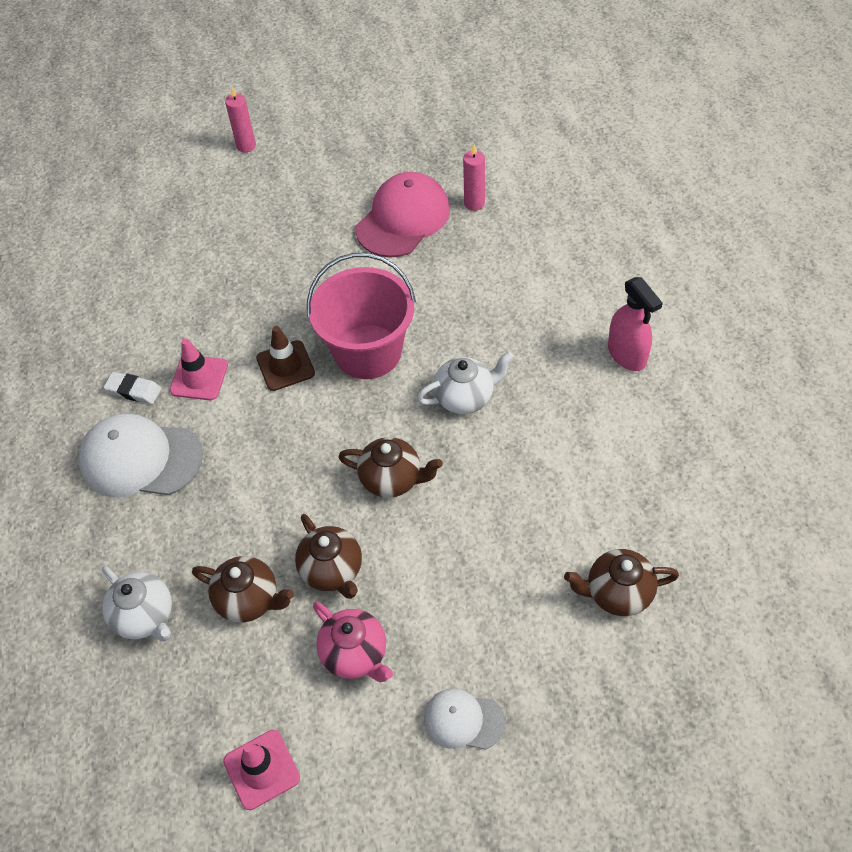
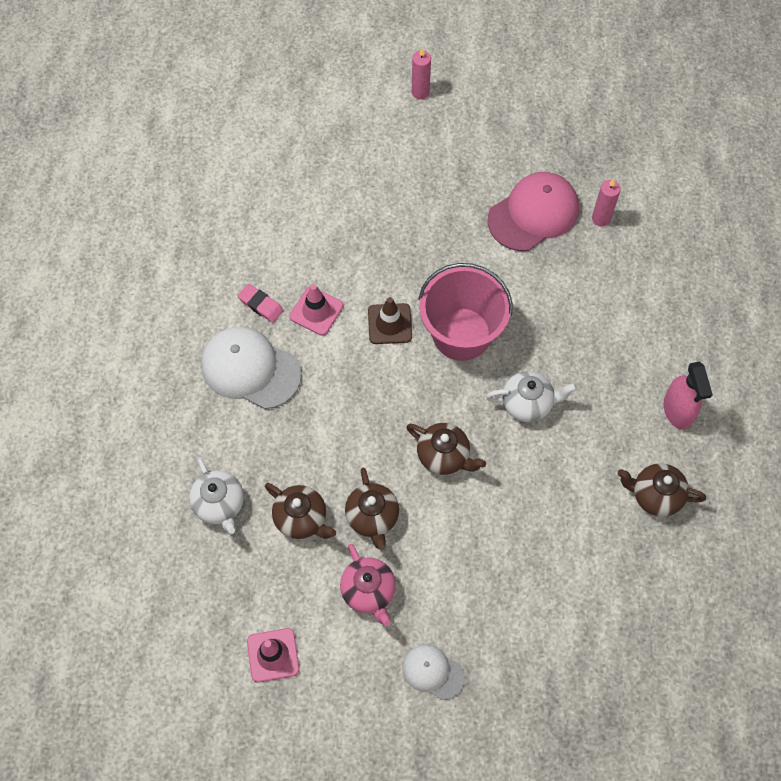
camera: 15 degrees right, 10 degrees up
white eraser [103,372,161,404] -> pink eraser [238,284,284,323]
brown teapot [564,549,679,616] -> brown teapot moved to [618,463,706,517]

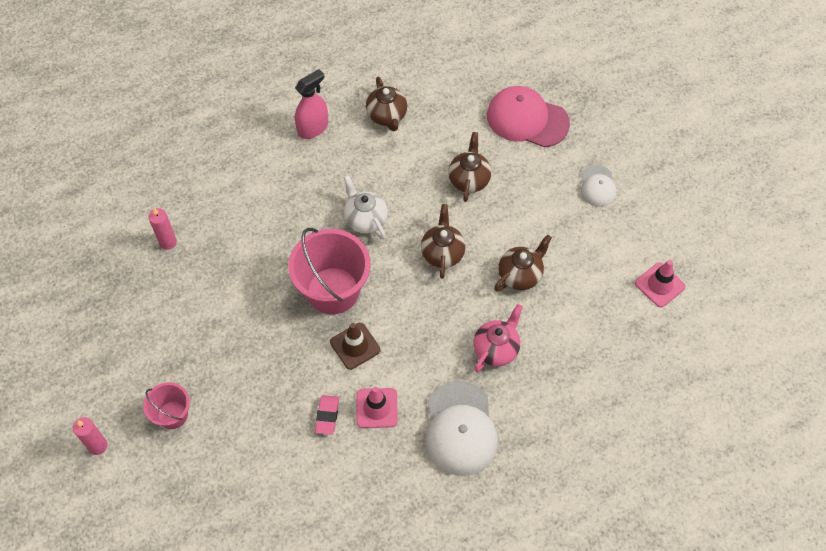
camera: 120 degrees left, 5 degrees down
white teapot [189,458,244,534] -> none
pink eraser [238,284,284,323] -> pink eraser moved to [315,395,339,435]
brown teapot [265,483,336,539] -> brown teapot moved to [448,132,491,202]
pink teapot [340,544,396,626] -> pink teapot moved to [473,304,523,372]
pink cap [488,172,579,251] -> pink cap moved to [487,86,570,148]
none -> pink bucket [143,382,190,429]

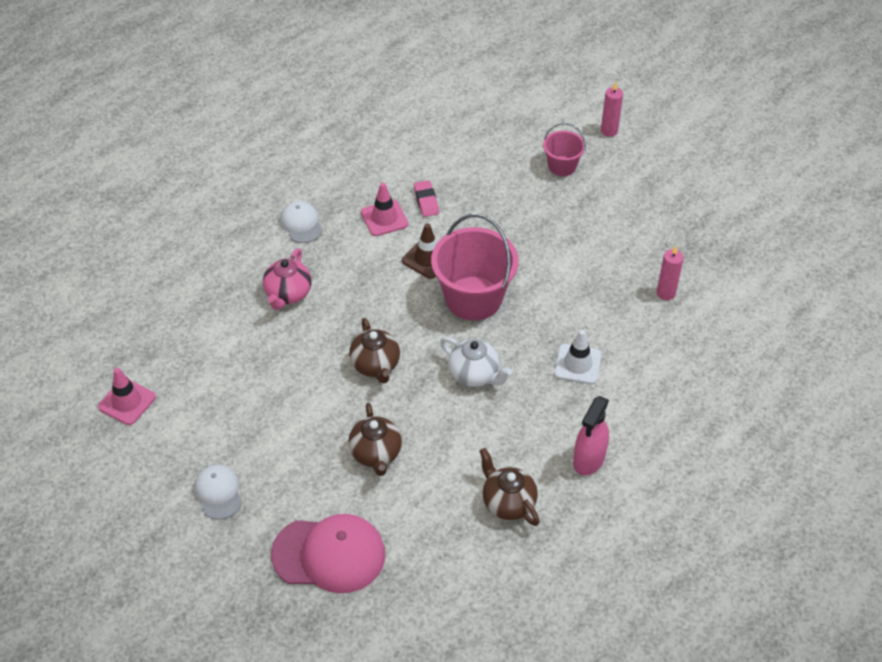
camera: 160 degrees right, 10 degrees down
white cap [425,381,498,476] -> white cap [280,201,323,243], size x0.56
brown teapot [494,235,552,292] -> none
none -> white traffic cone [554,330,602,384]

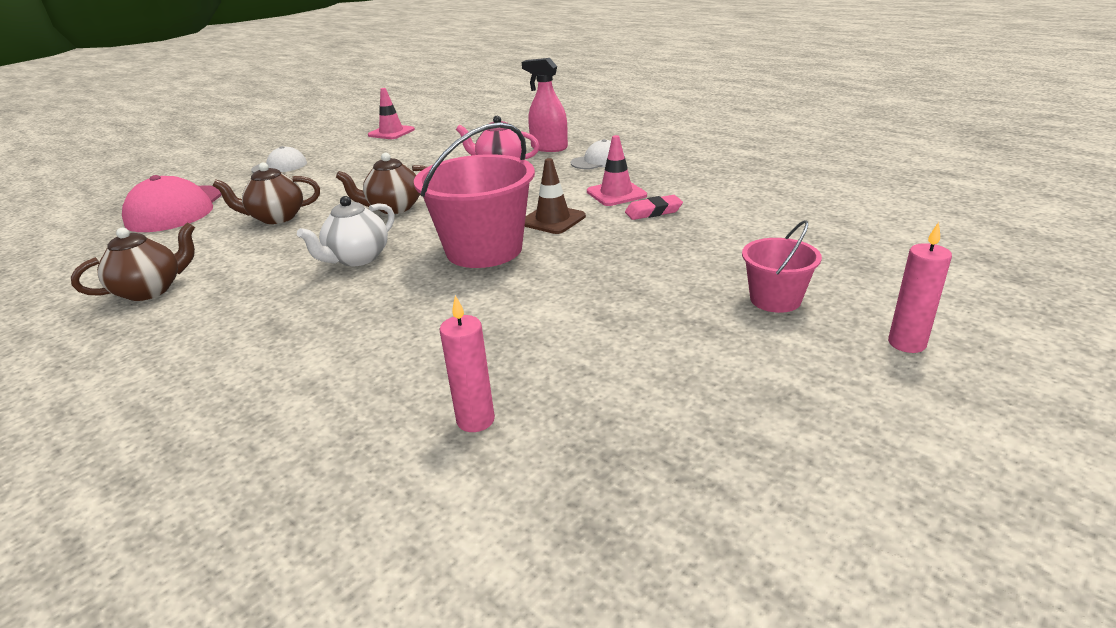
camera: 90 degrees right, 20 degrees down
white traffic cone [554,330,602,384] -> none
pink spray bottle [573,396,609,475] -> pink spray bottle moved to [522,58,568,152]

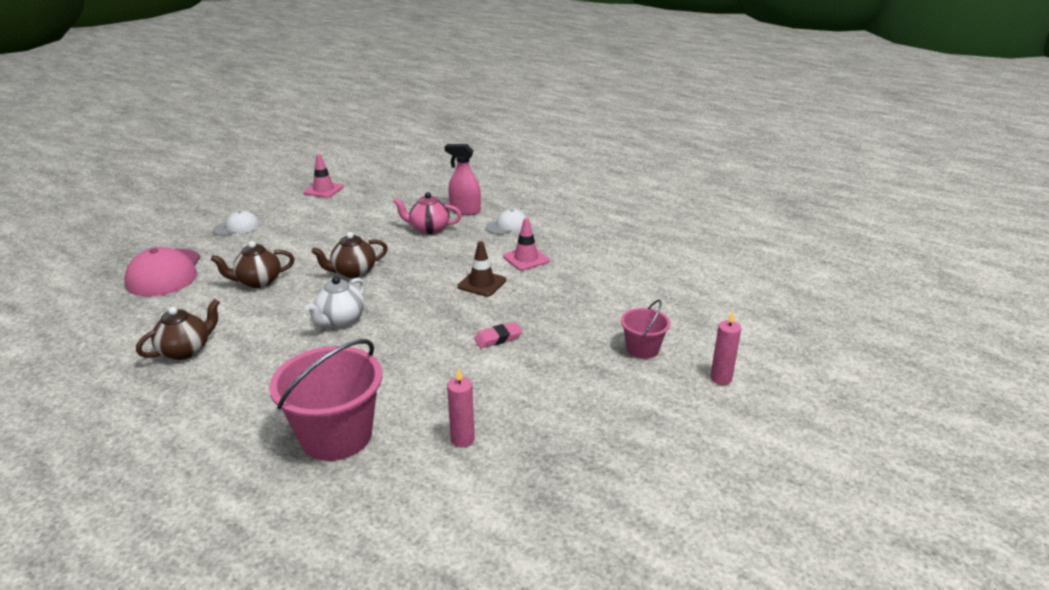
camera: 10 degrees left, 0 degrees up
pink bucket [414,122,535,268] -> pink bucket moved to [269,339,382,461]
pink eraser [625,195,683,220] -> pink eraser moved to [474,322,522,348]

